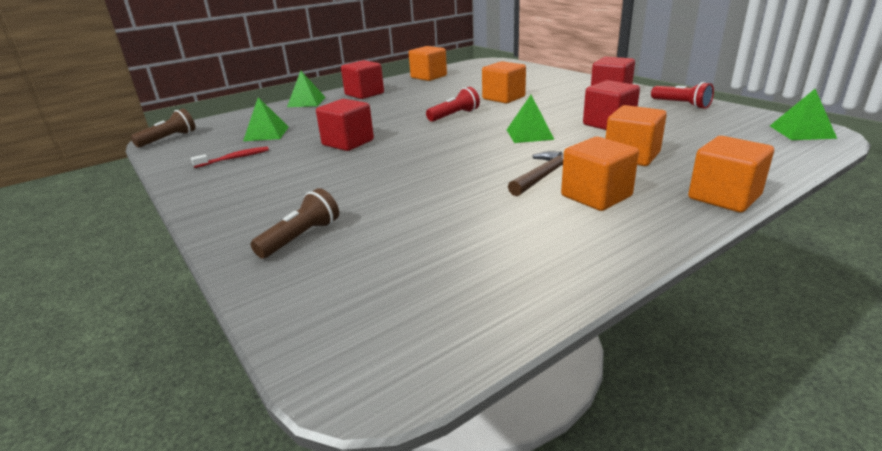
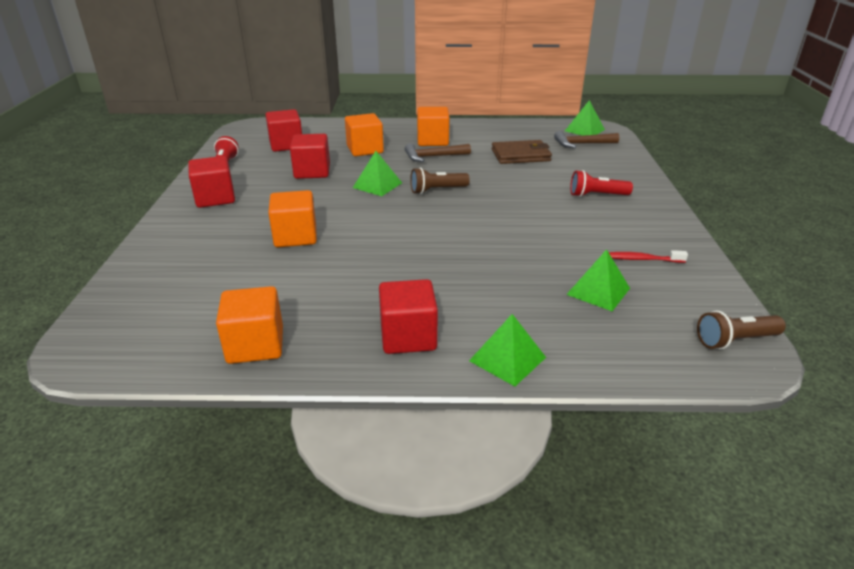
camera: 145 degrees left, 5 degrees up
brown flashlight [251,188,339,258] -> brown flashlight moved to [410,167,470,194]
red cube [316,99,374,151] -> red cube moved to [266,109,302,152]
red flashlight [426,87,480,122] -> red flashlight moved to [570,170,633,197]
orange cube [688,136,774,212] -> none
green pyramid [770,89,837,140] -> green pyramid moved to [565,100,605,136]
none -> brown wallet [492,140,552,164]
none -> brown hammer [554,131,619,148]

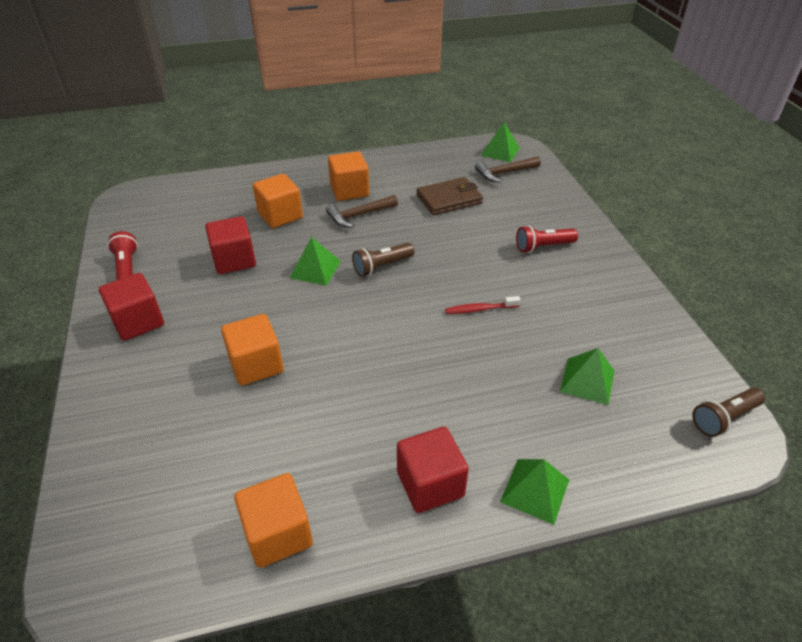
camera: 15 degrees left, 10 degrees up
red cube [266,109,302,152] -> none
red toothbrush [609,250,688,263] -> red toothbrush moved to [445,296,521,314]

